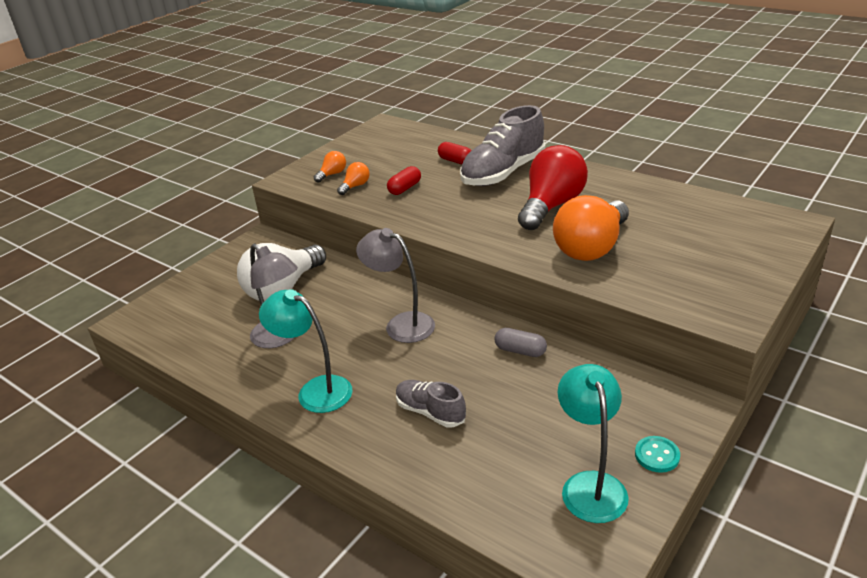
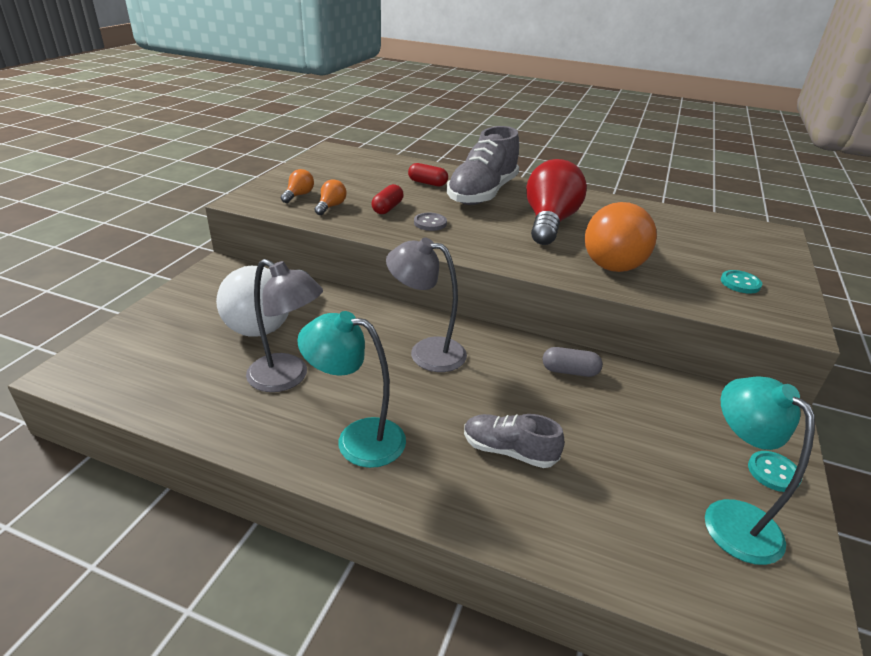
camera: 20 degrees left, 0 degrees up
none -> grey button [414,213,447,231]
none -> turquoise button [721,270,762,294]

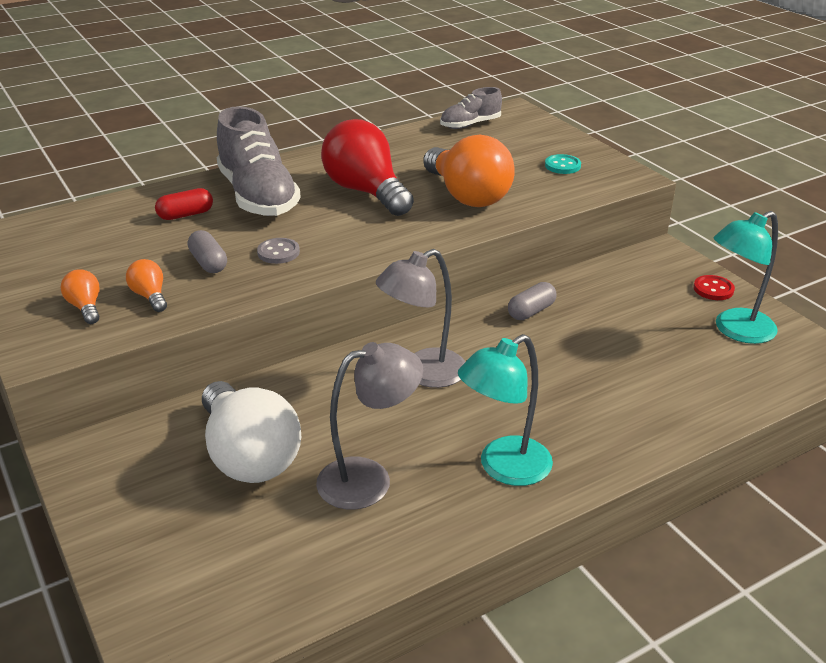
camera: 50 degrees left, 0 degrees up
red capsule [372,184,404,214] -> grey capsule [188,230,227,273]
grey shoe [464,414,564,468] -> grey shoe moved to [440,87,502,129]
turquoise lamp [705,376,815,565] -> turquoise lamp turned 45 degrees counterclockwise [713,211,778,344]
turquoise button [748,451,802,492] -> red button [693,275,735,300]

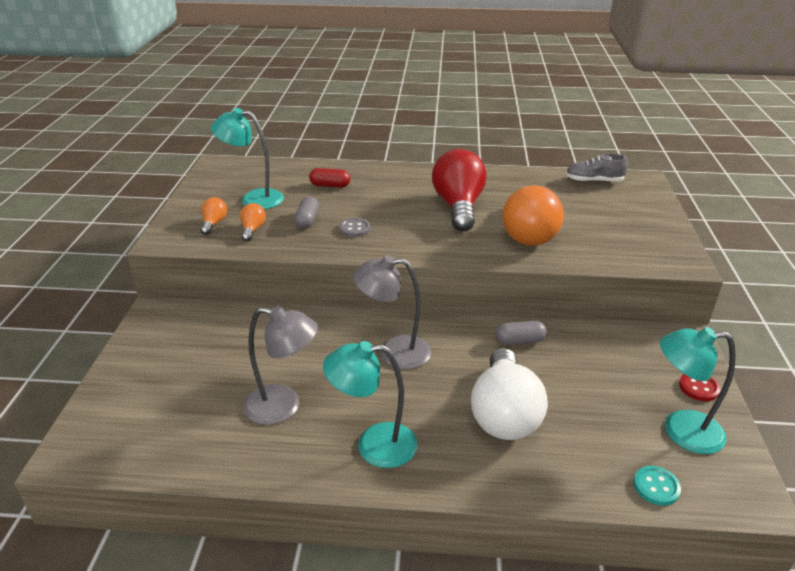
camera: 35 degrees right, 0 degrees up
white light bulb [202,381,301,483] -> white light bulb moved to [471,348,548,440]
grey shoe [217,106,301,216] -> none
turquoise button [545,154,581,174] -> turquoise button moved to [634,466,681,506]
none -> turquoise lamp [211,108,284,209]

